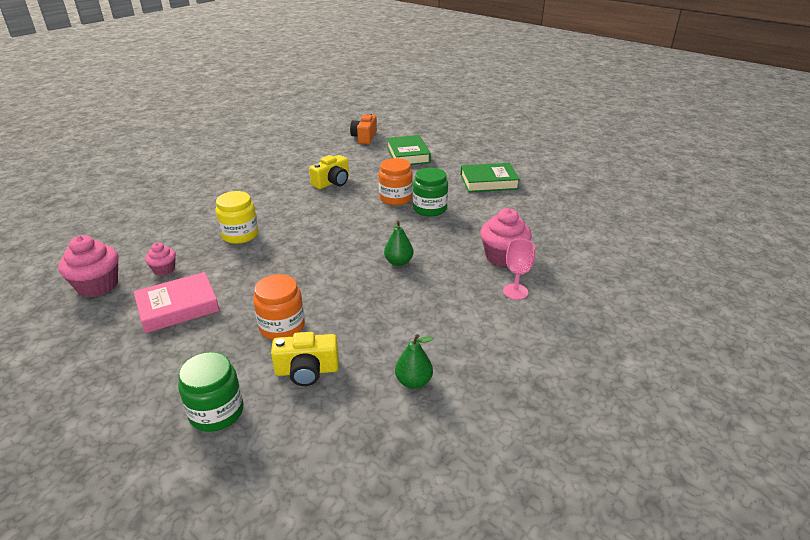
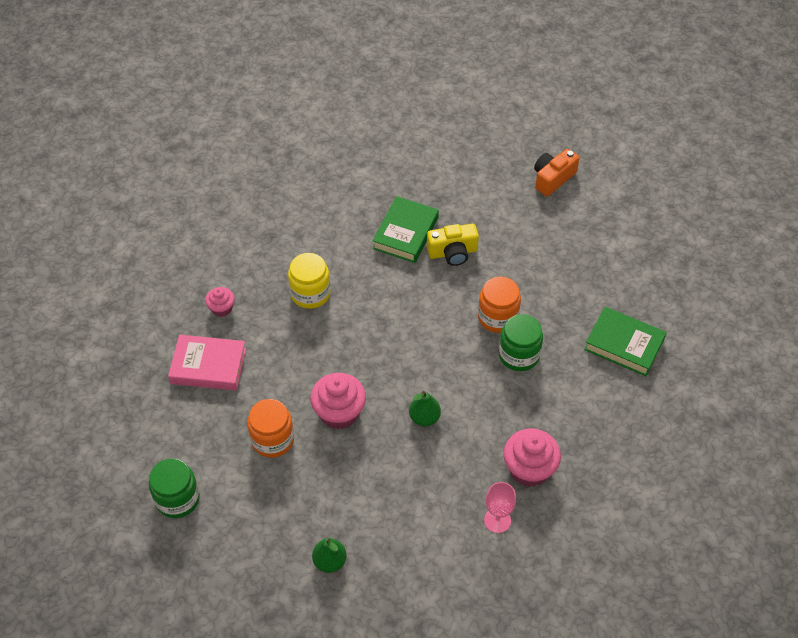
camera: 35 degrees right, 20 degrees up
pink cupcake [58,235,118,297] -> pink cupcake moved to [310,373,366,429]
yellow camera [271,332,339,386] -> none
green book [387,135,431,165] -> green book moved to [372,196,439,263]

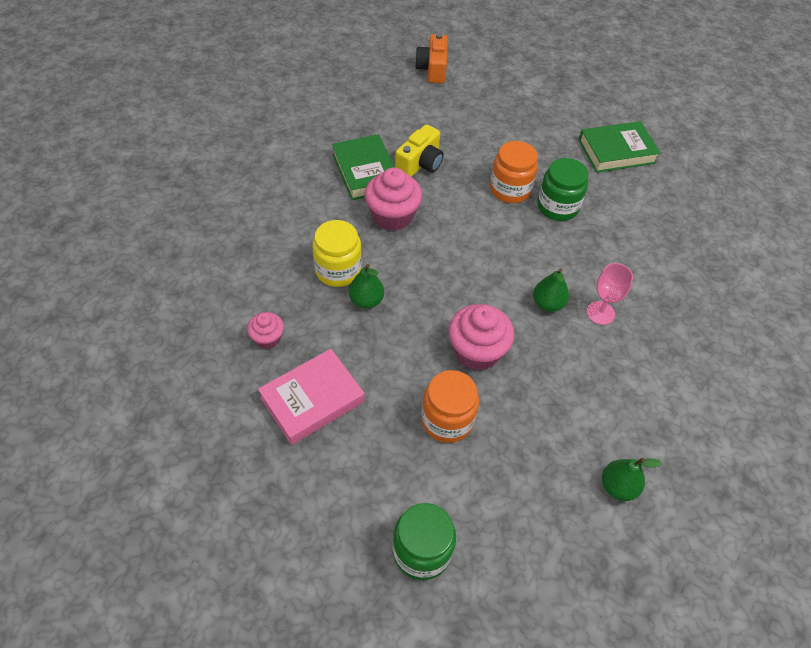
camera: 45 degrees left, 0 degrees up
pink goblet [484,482,516,533] -> pink goblet moved to [586,263,633,325]
pink cupcake [503,429,561,487] -> pink cupcake moved to [365,167,422,231]
none -> green pear [349,264,384,309]

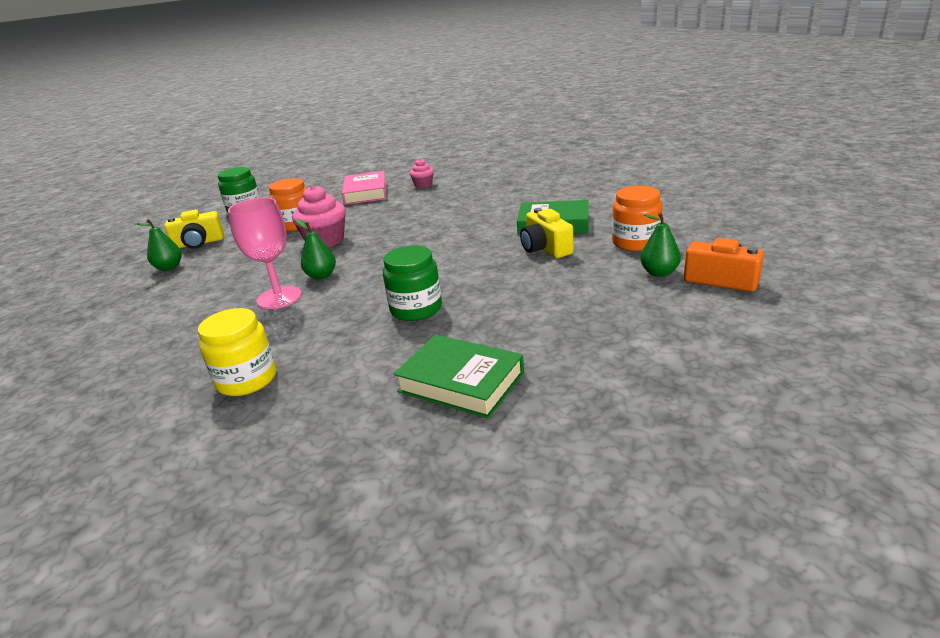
camera: 125 degrees right, 25 degrees down
yellow jar [312,220,362,287] -> yellow jar moved to [198,308,276,396]
green pear [349,264,384,309] -> green pear moved to [640,212,681,277]
pink cupcake [365,167,422,231] -> none
orange jar [490,141,538,203] -> orange jar moved to [612,186,663,251]
green book [578,121,661,173] -> green book turned 75 degrees counterclockwise [394,334,524,418]
pink goblet [586,263,633,325] -> pink goblet [228,197,302,309], size x1.53
none -> yellow camera [164,210,224,249]

